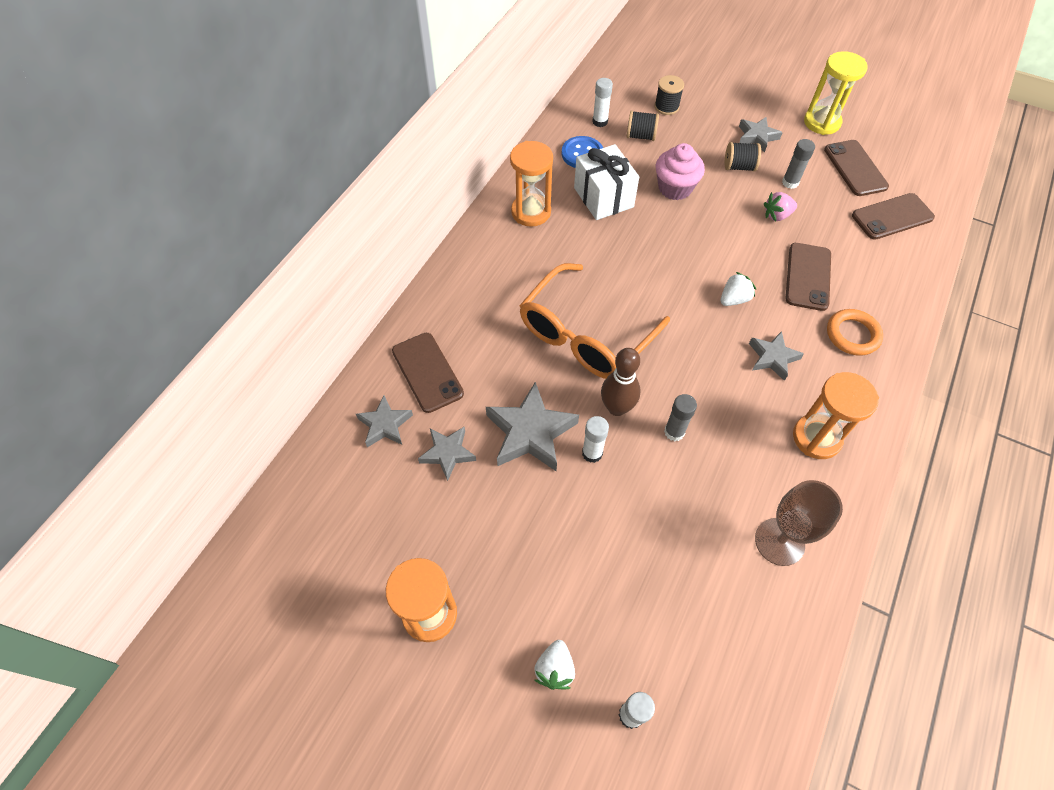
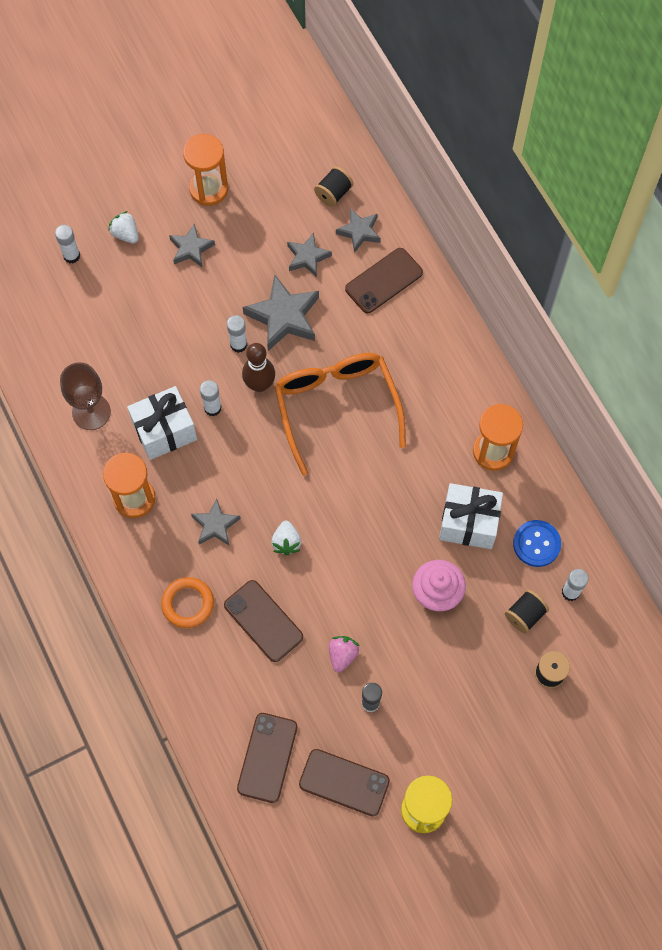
camera: 125 degrees right, 10 degrees up
brown phone [392,333,464,413] -> brown phone turned 45 degrees counterclockwise [345,248,423,313]
grey glue stick [664,394,697,441] -> white glue stick [200,380,222,416]
black spool [725,142,761,172] -> black spool moved to [314,167,353,207]
grey star [739,117,783,153] -> grey star moved to [169,223,215,267]
none -> white gift [127,386,197,460]

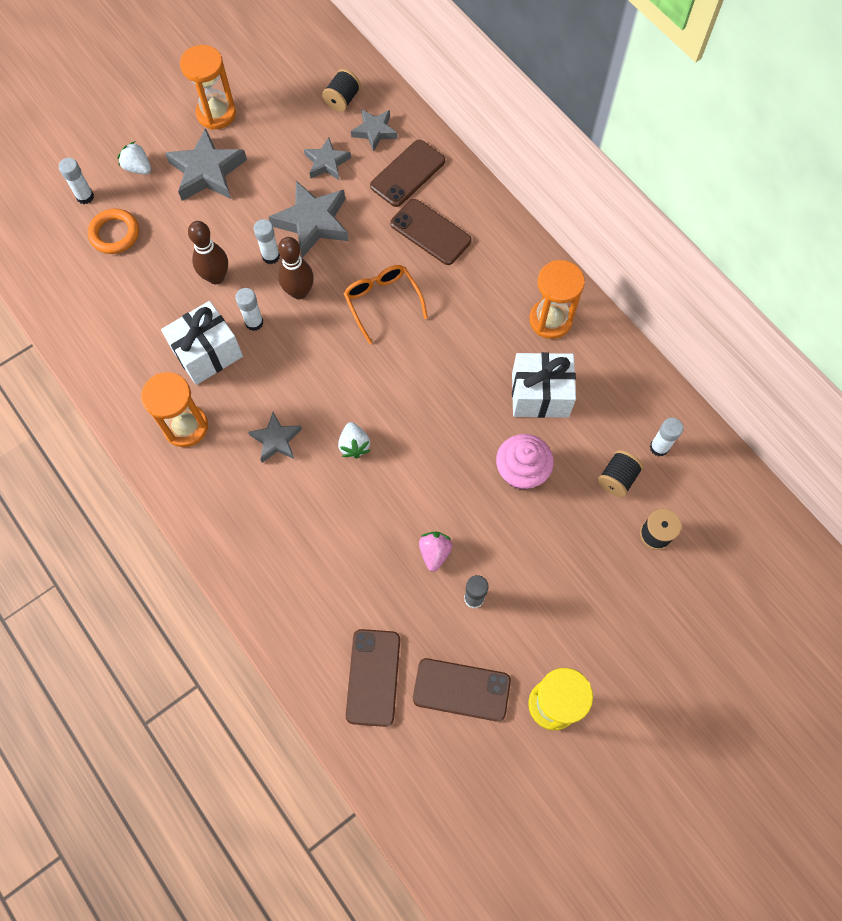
camera: 10 degrees left, 0 degrees up
brown goblet [60,362,111,430] -> none
orange ring [161,577,214,628] -> orange ring moved to [88,209,139,254]
grey star [169,223,215,267] -> grey star [165,128,247,201], size x1.67
brown phone [224,580,303,662] -> brown phone moved to [390,199,472,265]
orange glasses [274,353,406,476] -> orange glasses [344,265,428,344], size x0.58
blue button [513,520,561,567] -> none
none -> brown bowling pin [188,221,228,284]

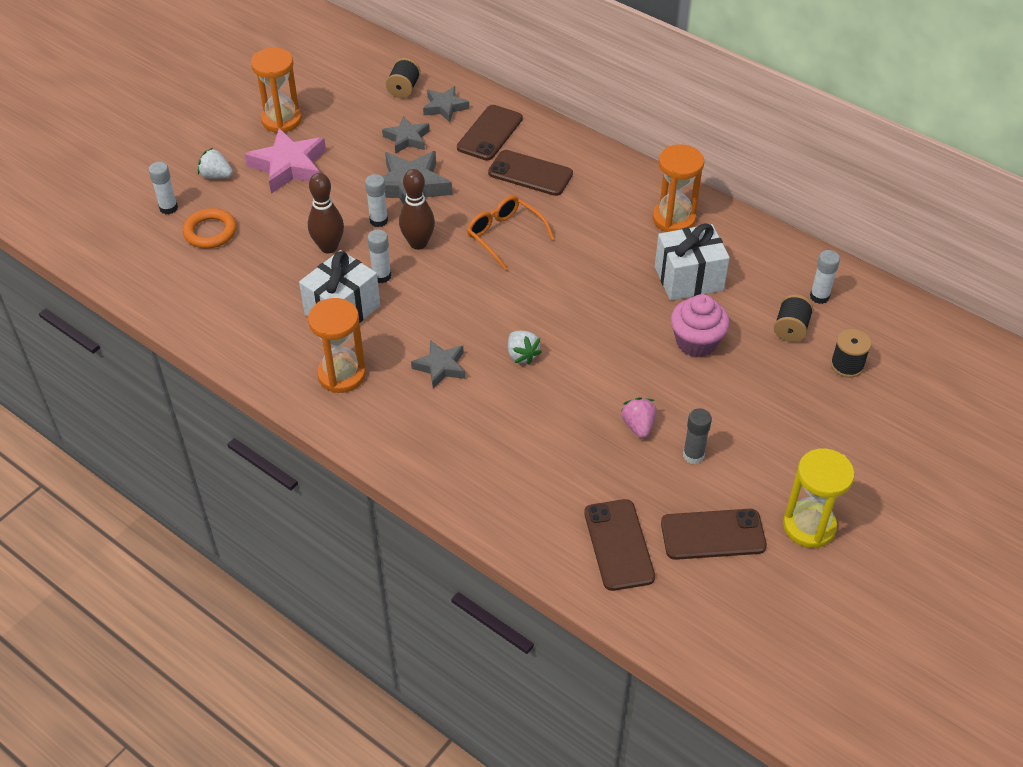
camera: 15 degrees left, 20 degrees down
grey star [165,128,247,201] -> pink star [244,128,326,194]

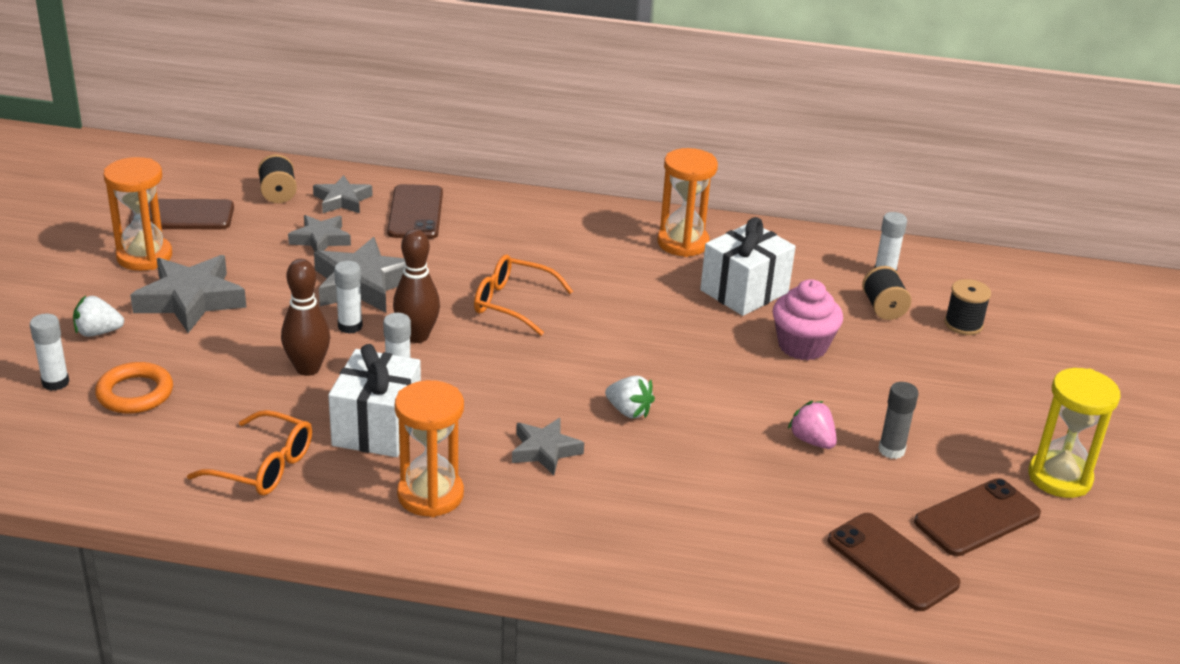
camera: 30 degrees left, 15 degrees down
pink star [244,128,326,194] -> grey star [130,255,247,333]
brown phone [488,150,573,196] -> brown phone moved to [129,199,234,229]
none -> orange glasses [187,410,312,495]

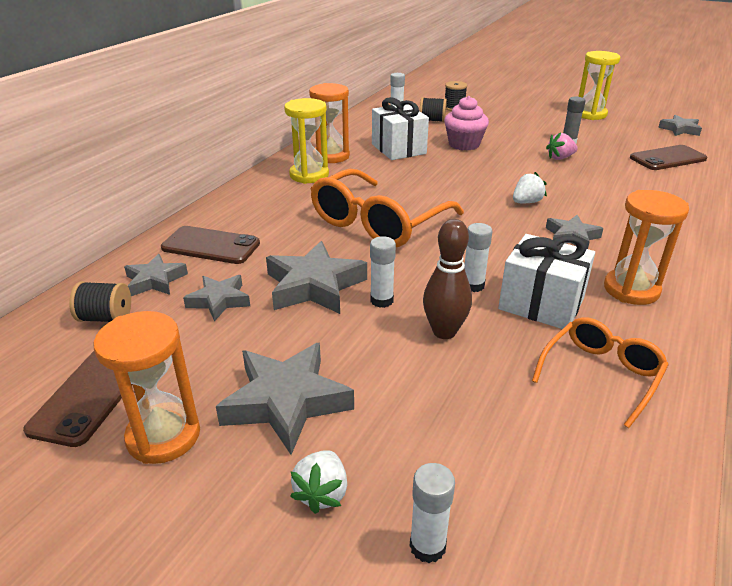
camera: 70 degrees left, 0 degrees up
orange ring [95,362,173,414] -> none
brown bowling pin [393,229,440,343] -> none
orange glasses [474,255,573,336] -> orange glasses [311,169,464,247], size x1.72
brown phone [914,478,1041,556] -> none
none -> yellow hourglass [284,98,329,184]
none -> grey star [658,115,702,136]

